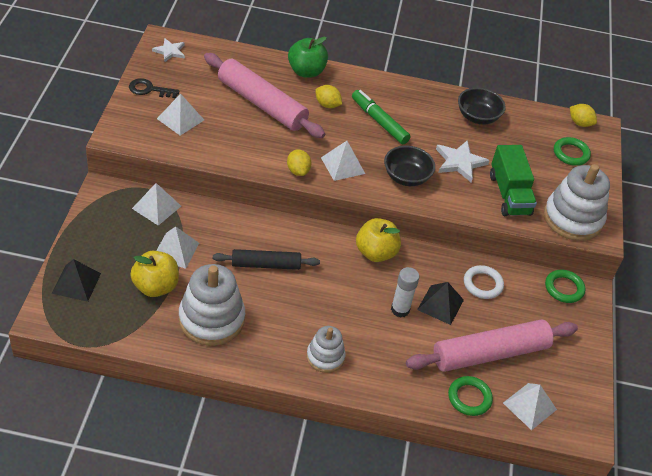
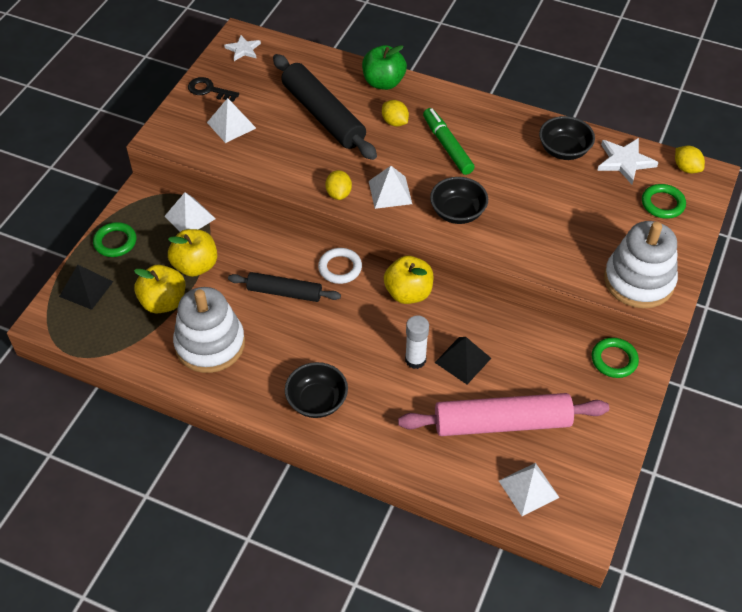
camera: 20 degrees right, 5 degrees up
white pyramid [156,226,199,269] -> yellow apple [168,229,217,277]
pink rolling pin [204,53,325,138] -> black rolling pin [273,54,377,160]
white stacking toy [306,326,346,373] -> black bowl [285,362,348,418]
white star [436,140,490,183] -> white star moved to [597,138,659,184]
green ring [448,376,493,416] -> green ring moved to [93,222,136,257]
white ring [464,265,504,299] -> white ring moved to [318,248,362,284]
green truck [490,145,537,216] -> none

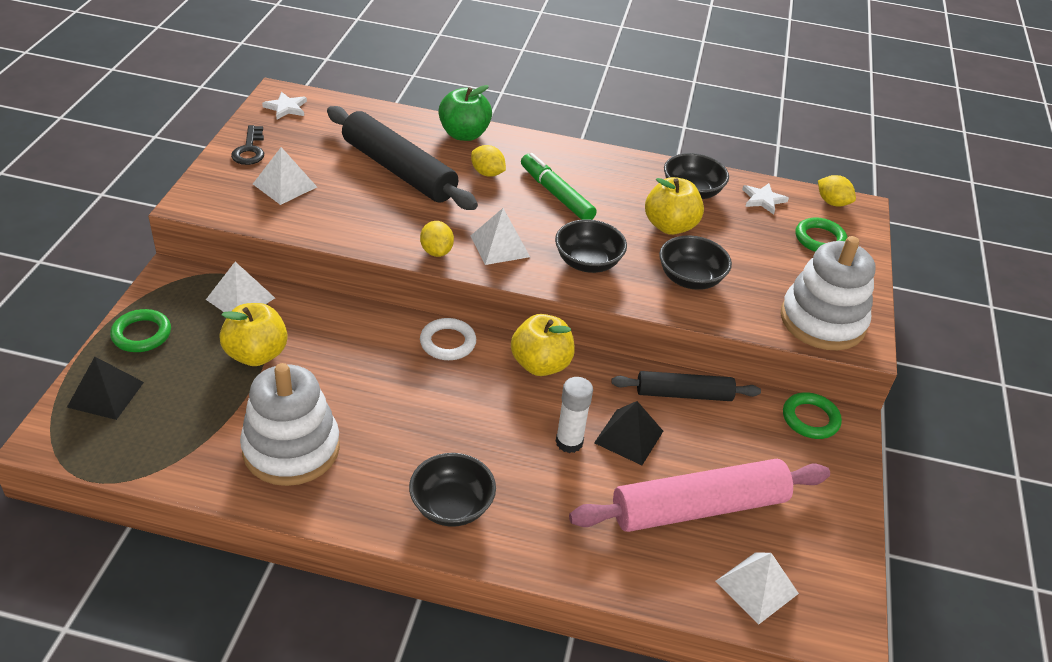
camera: 15 degrees left, 10 degrees down
yellow apple [134,265,185,313] -> yellow apple moved to [645,177,704,235]
black key [188,77,239,102] -> black key turned 105 degrees counterclockwise [231,125,264,165]
black rolling pin [228,272,341,302] -> black rolling pin moved to [611,371,761,401]
white star [597,138,659,184] -> white star [742,183,789,215], size x0.66
none -> black bowl [659,235,732,290]

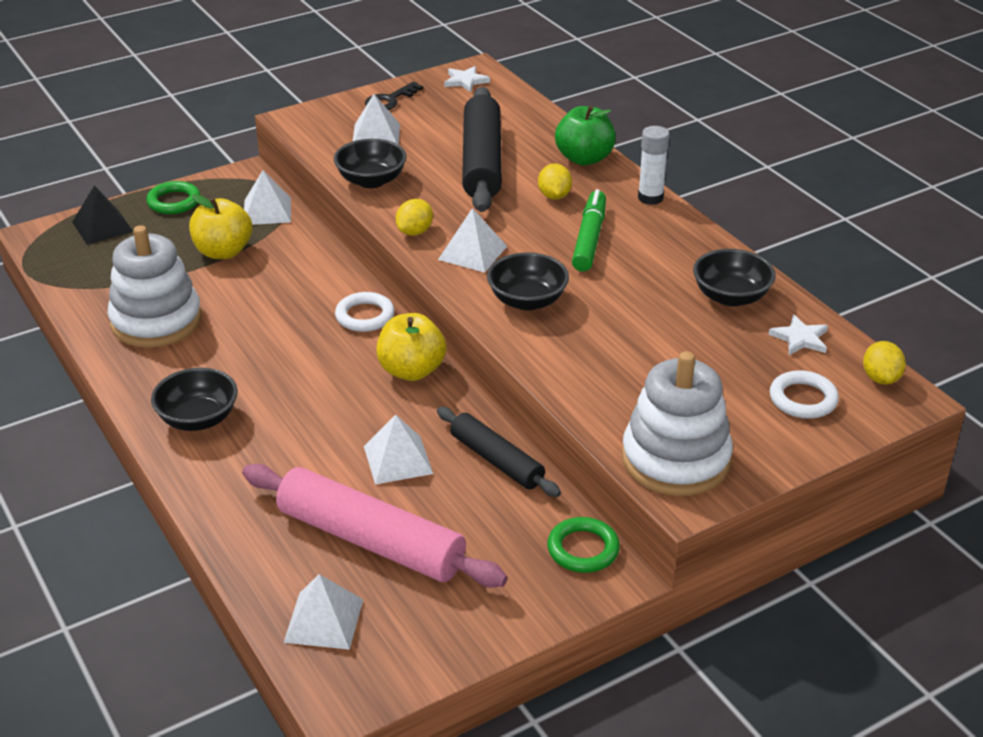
camera: 50 degrees right, 5 degrees down
white glue stick [556,377,593,453] -> white glue stick moved to [638,126,670,205]
black pyramid [594,401,663,465] -> white pyramid [364,415,433,485]
yellow apple [645,177,704,235] -> none
black bowl [659,235,732,290] -> black bowl moved to [334,139,407,188]
green ring [796,217,848,252] -> white ring [770,370,839,419]

